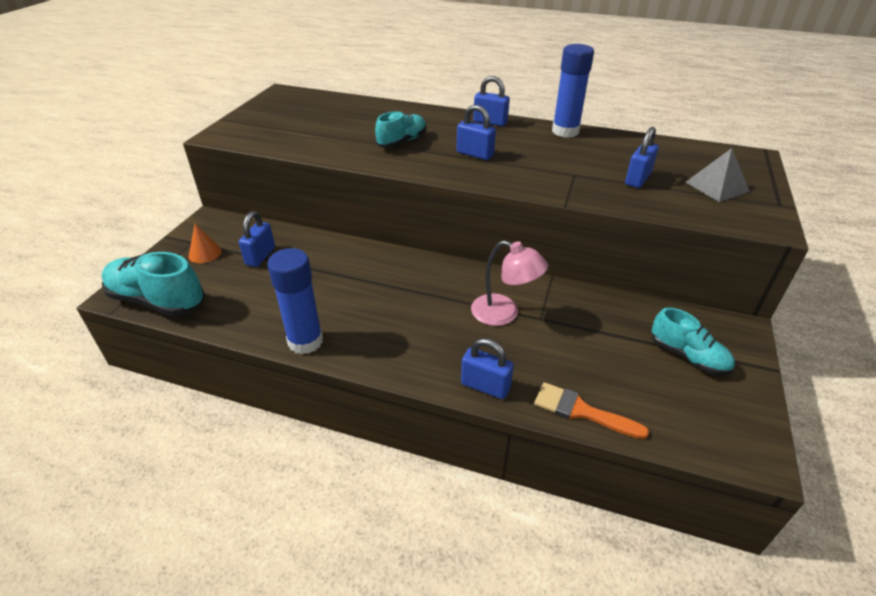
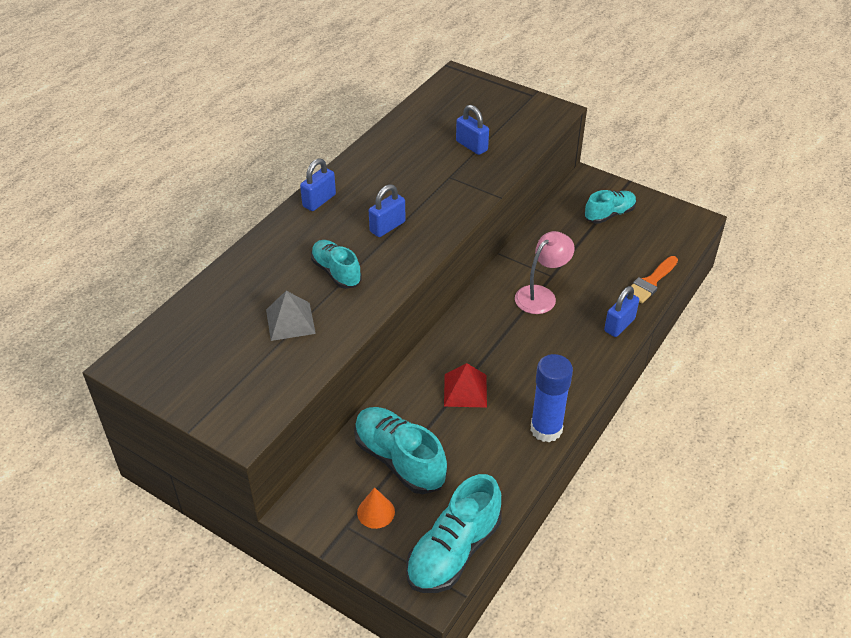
camera: 75 degrees left, 5 degrees up
blue padlock [239,211,275,267] -> turquoise shoe [354,407,447,494]
blue glue stick [552,44,594,138] -> none
grey pyramid [685,148,750,202] -> grey pyramid moved to [266,291,316,341]
none -> red pyramid [444,363,487,408]

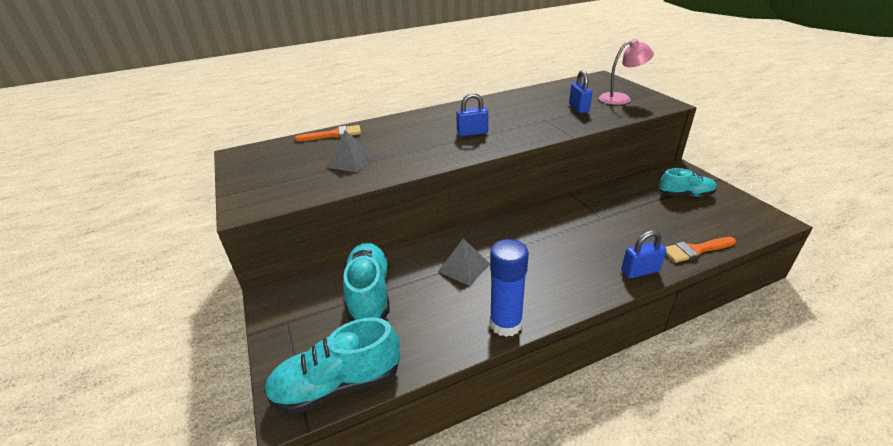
camera: 35 degrees right, 10 degrees down
blue padlock [300,158,336,211] -> none
turquoise shoe [311,240,362,289] -> none
orange cone [357,487,395,529] -> none
red pyramid [444,363,487,408] -> grey pyramid [438,239,490,286]
pink lamp [515,231,575,314] -> pink lamp moved to [599,39,654,105]
none -> orange brush [295,125,361,142]

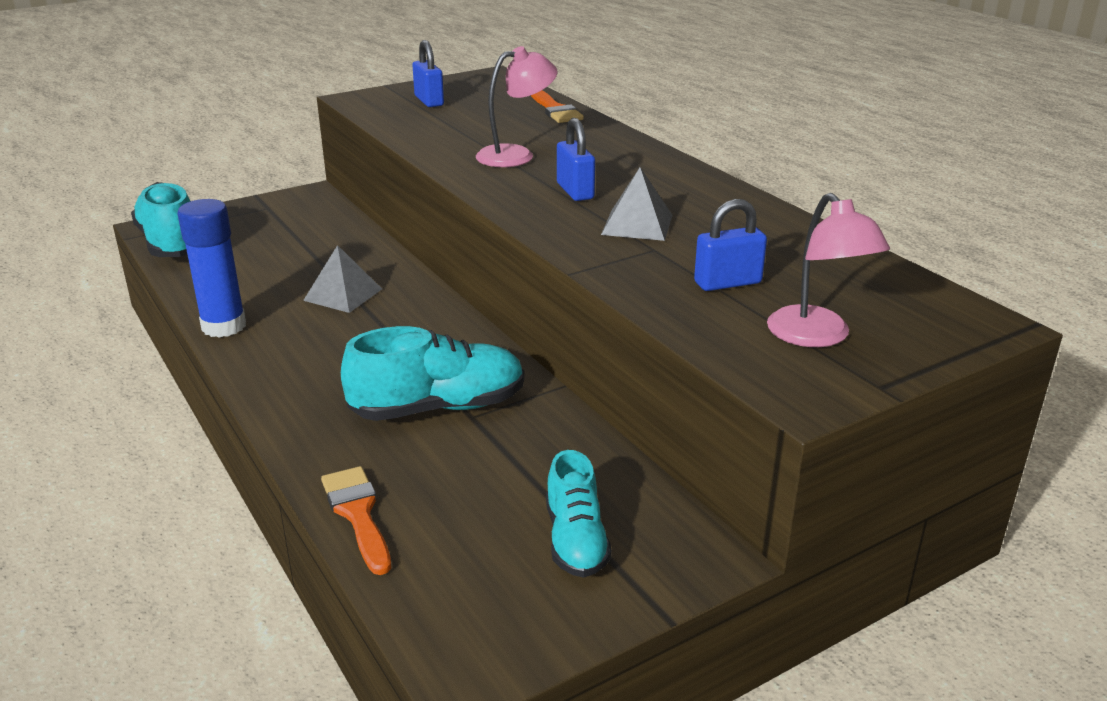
camera: 80 degrees right, 5 degrees down
grey pyramid [326,130,374,173] -> grey pyramid moved to [601,167,673,241]
turquoise shoe [343,243,389,321] -> turquoise shoe moved to [341,326,525,421]
blue padlock [621,230,667,279] -> blue padlock moved to [412,40,444,107]
none -> pink lamp [476,46,558,167]

